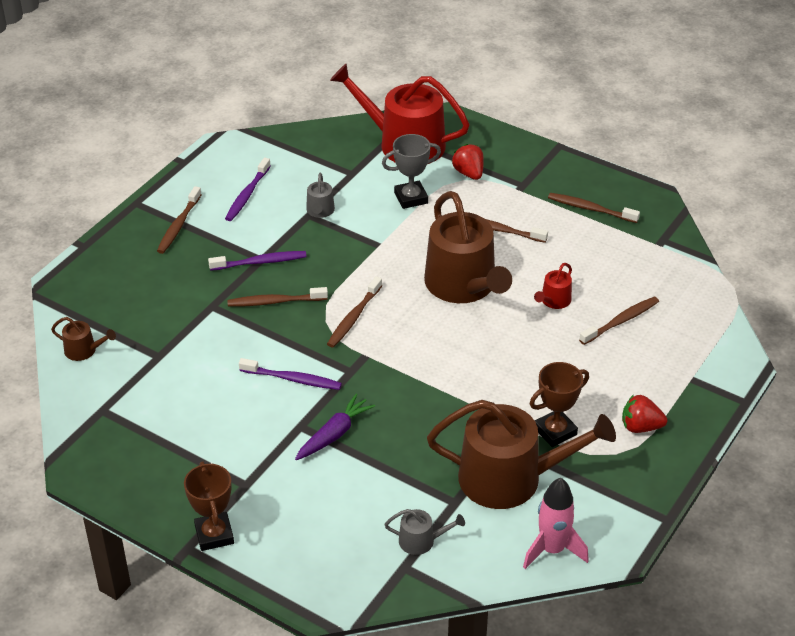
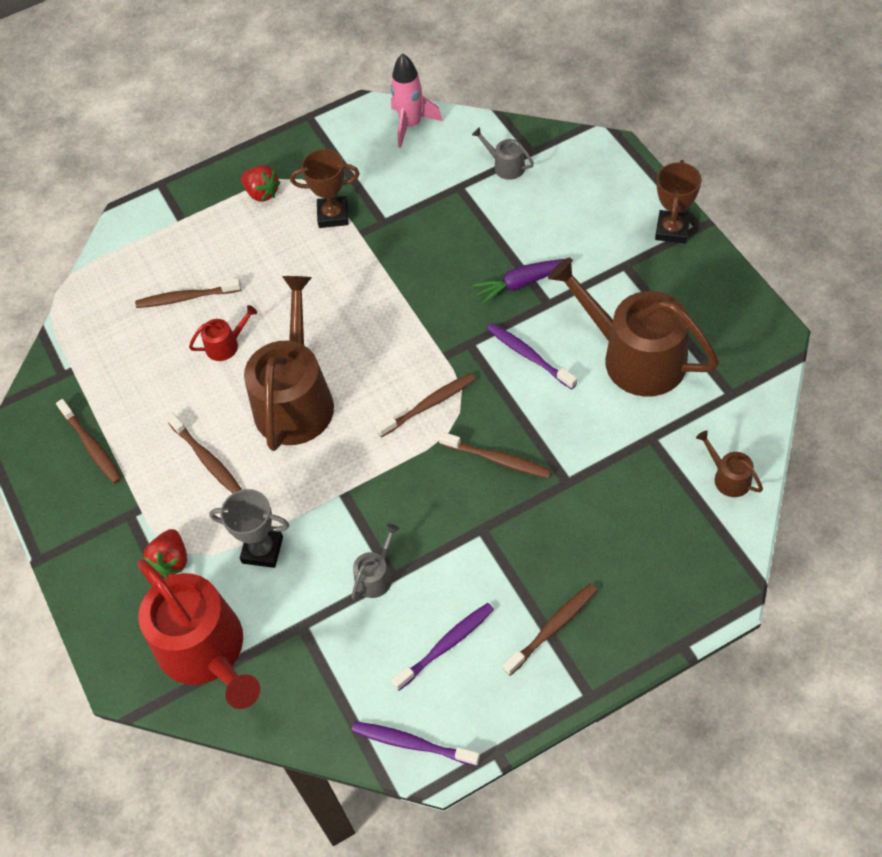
camera: 145 degrees left, 15 degrees up
purple toothbrush [208,251,307,271] -> purple toothbrush moved to [352,721,480,766]
brown watering can [427,400,616,509] -> brown watering can moved to [548,258,719,397]

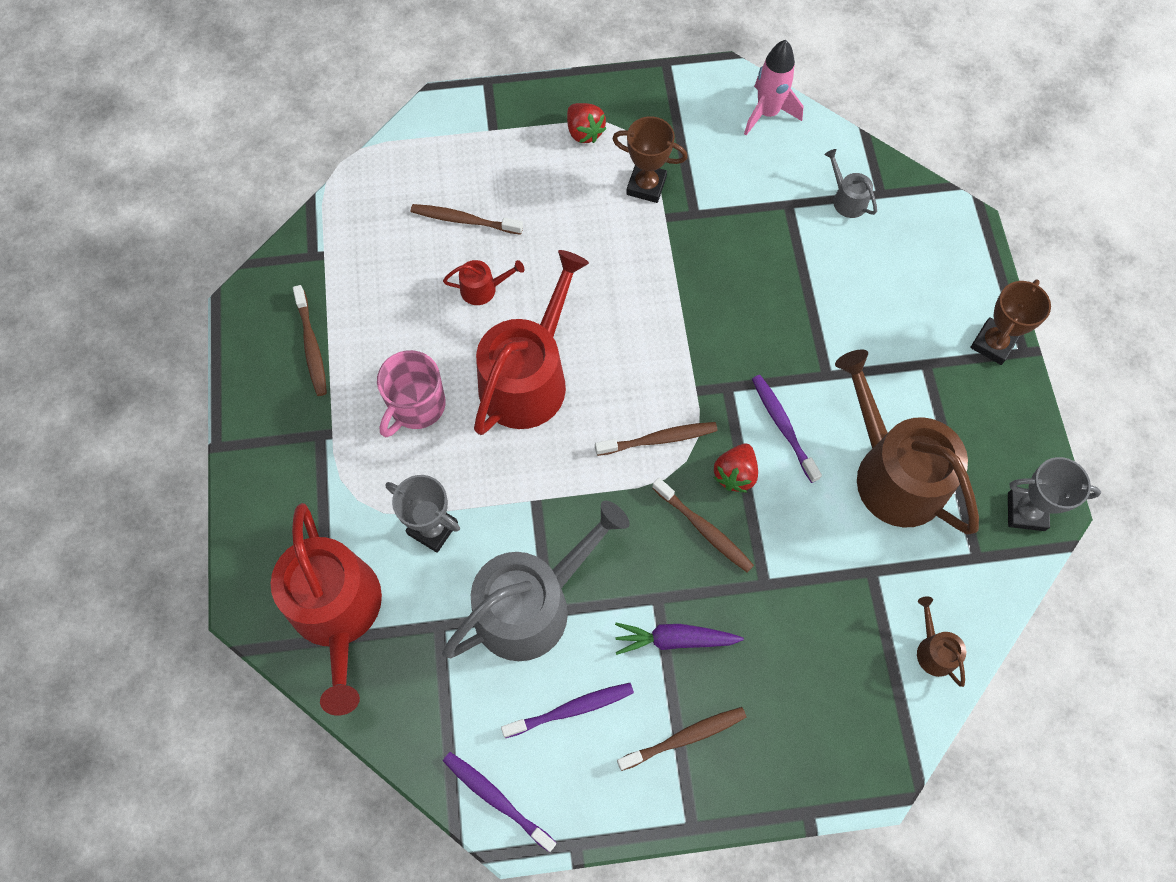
camera: 15 degrees right, 10 degrees up
red strawberry [143,529,187,577] -> red strawberry moved to [713,444,758,493]
brown toothbrush [166,413,242,493] -> pink mug [377,350,446,437]
brown watering can [244,276,334,451] -> red watering can [474,250,589,435]
grey watering can [352,524,400,600] -> grey watering can [442,501,630,661], size x2.38
purple carrot [473,259,573,304] -> purple carrot moved to [615,623,744,655]
none -> grey trophy [1008,457,1101,531]

